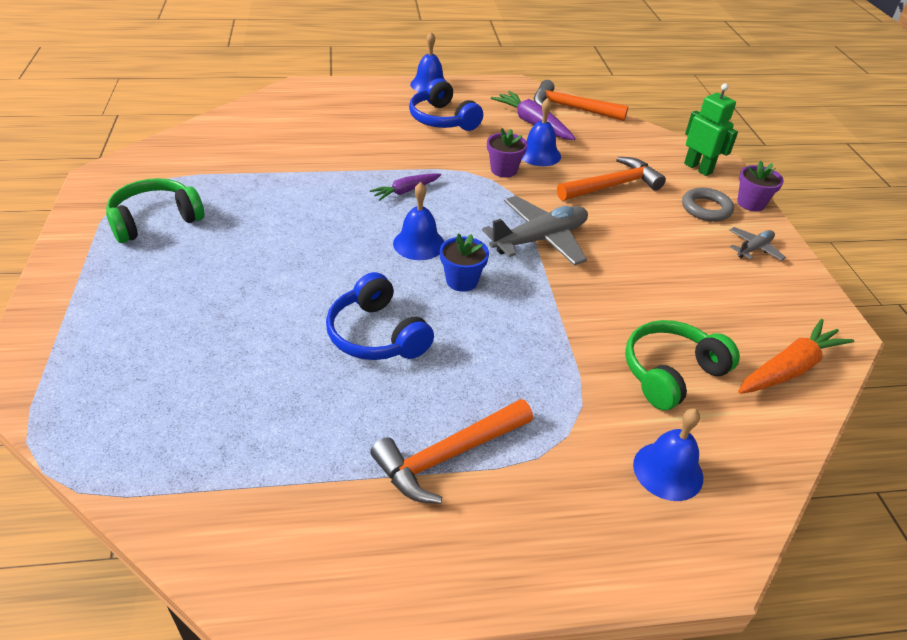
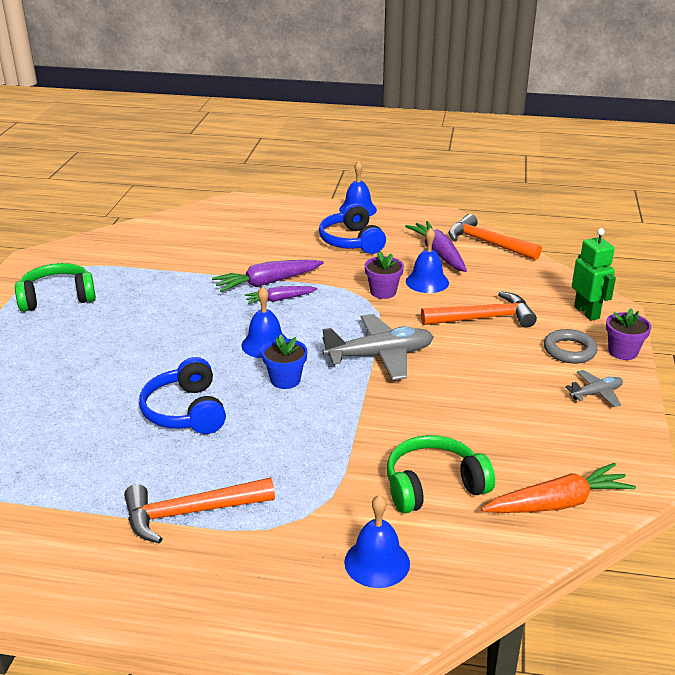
camera: 20 degrees right, 10 degrees down
none -> purple carrot [212,260,324,292]

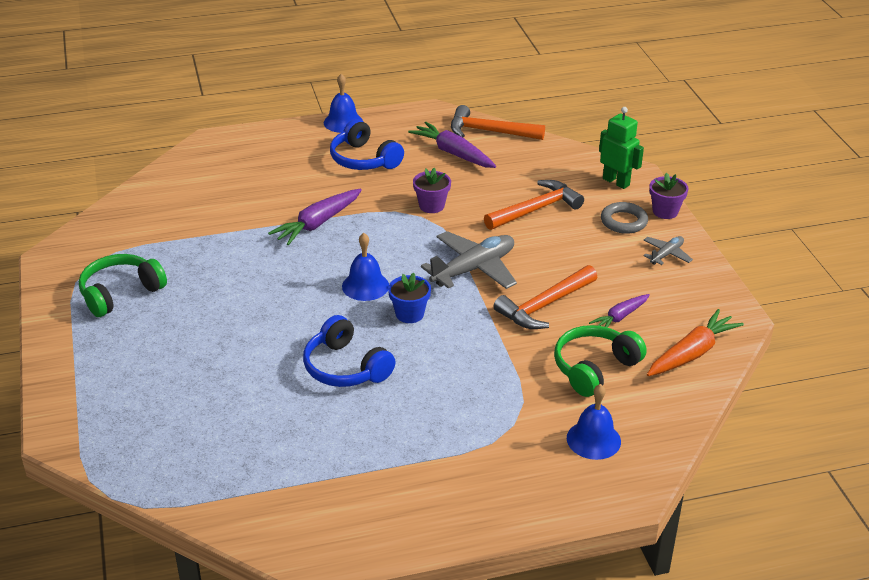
camera: 25 degrees left, 5 degrees up
orange hammer [124,478,275,544] -> orange hammer moved to [493,265,597,329]
purple carrot [244,286,318,304] -> purple carrot moved to [589,294,650,328]
blue bell [406,228,449,293] -> none

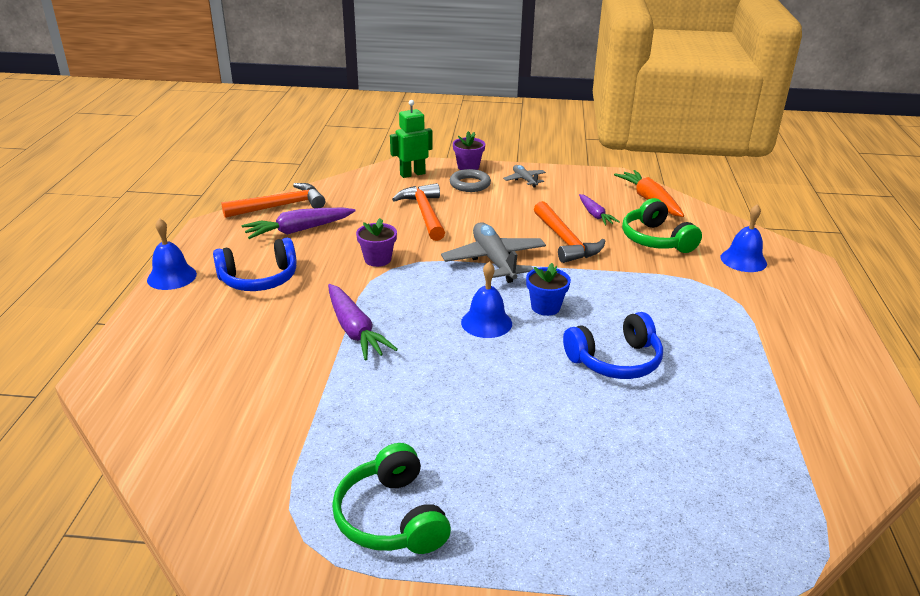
camera: 70 degrees left, 5 degrees down
orange hammer [451,105,545,140] -> orange hammer turned 150 degrees counterclockwise [221,183,325,218]

